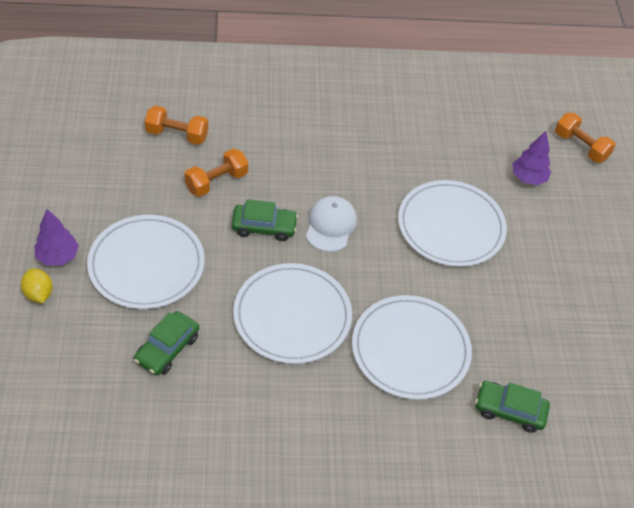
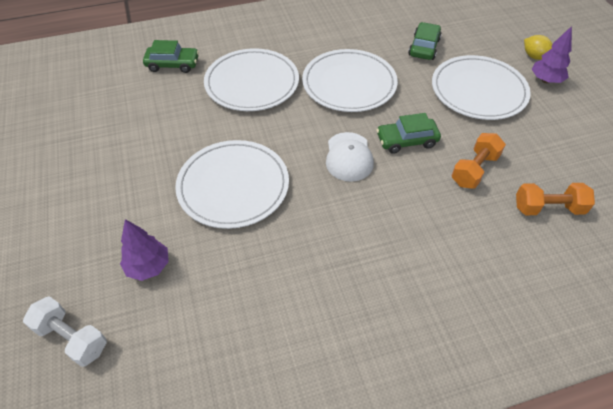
camera: 170 degrees right, 0 degrees up
orange dumbbell [555,113,616,163] -> white dumbbell [23,296,107,367]

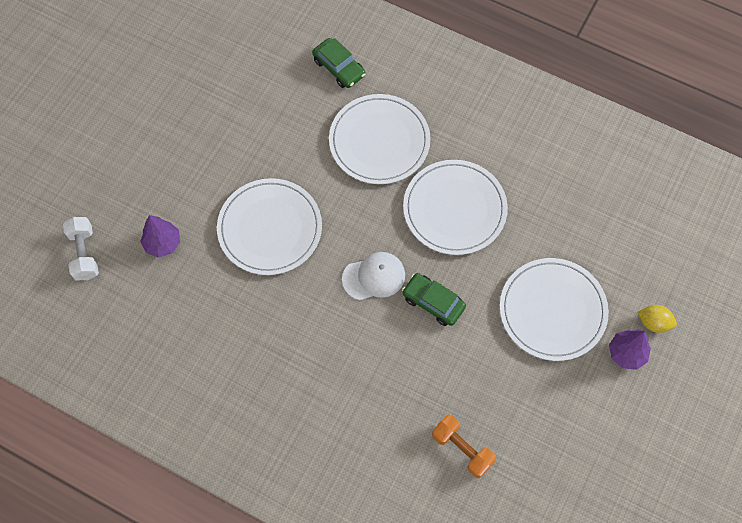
camera: 45 degrees right, 15 degrees up
white cap [326,132,374,182] -> white cap turned 150 degrees counterclockwise [342,252,405,300]
green car [408,22,442,60] -> none
orange dumbbell [451,133,506,189] -> none
yellow lemon [524,35,552,60] -> yellow lemon turned 75 degrees counterclockwise [637,305,677,333]

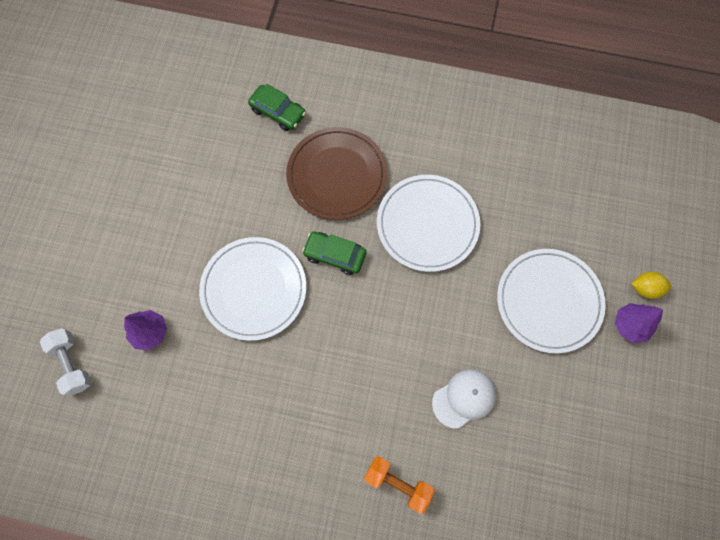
camera: 15 degrees left, 5 degrees up
white plate [329,94,431,184] -> brown plate [286,127,387,220]
white cap [342,252,405,300] -> white cap moved to [432,370,496,429]
green car [402,273,466,326] -> green car moved to [302,231,366,275]
orange dumbbell [432,414,496,478] -> orange dumbbell moved to [364,457,435,514]

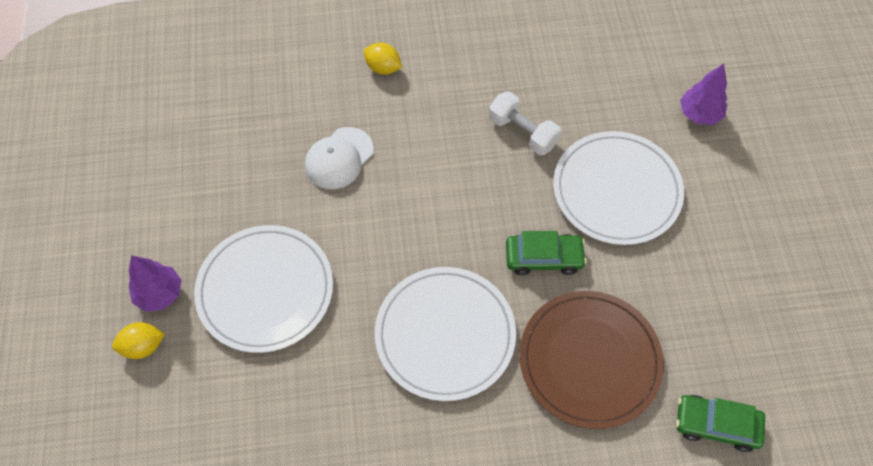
camera: 160 degrees right, 10 degrees down
white dumbbell [40,328,91,396] -> white dumbbell moved to [489,91,561,155]
orange dumbbell [364,457,435,514] -> yellow lemon [364,43,402,75]

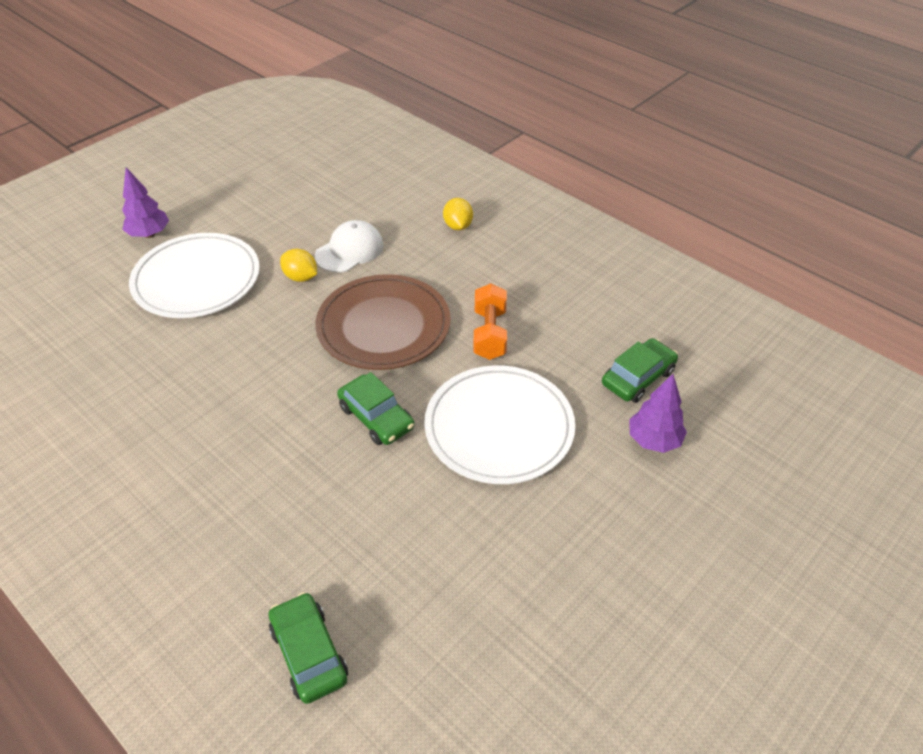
camera: 50 degrees right, 15 degrees down
yellow lemon [112,322,165,359] -> yellow lemon moved to [280,249,317,282]
white cap [305,127,374,189] -> white cap turned 135 degrees clockwise [315,220,384,273]
white plate [375,267,516,401] -> none
white dumbbell [489,91,561,155] -> orange dumbbell [473,284,507,360]
brown plate [519,291,664,429] -> brown plate moved to [315,274,451,370]
none -> green car [602,338,678,403]

